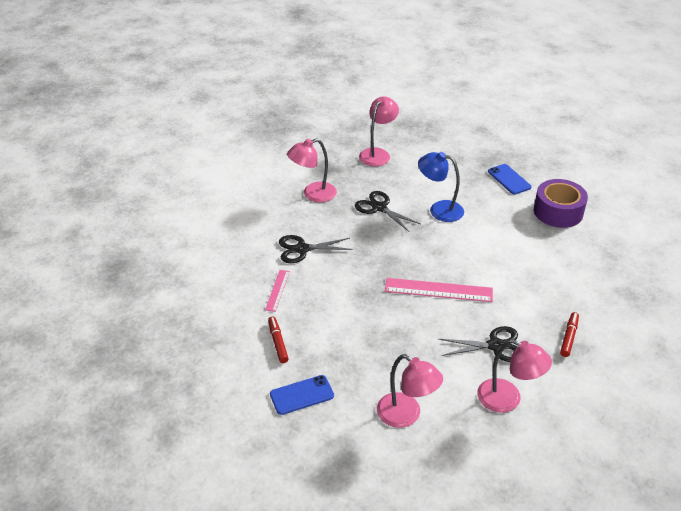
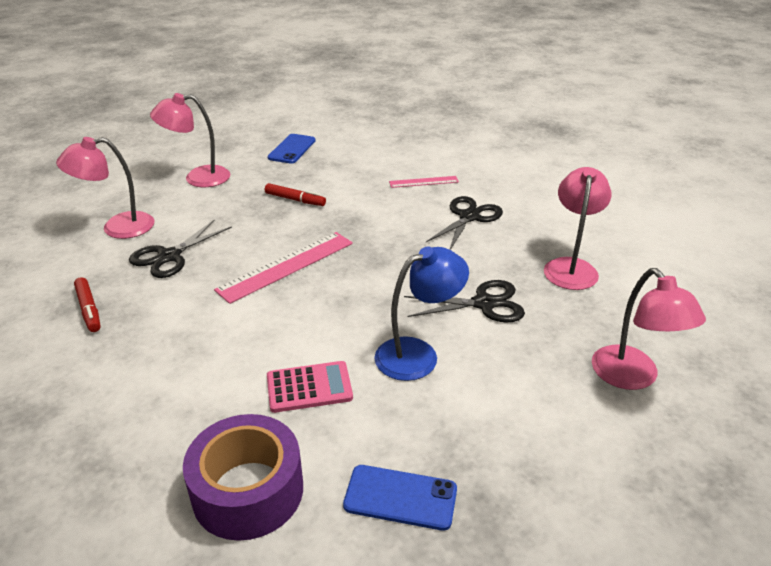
camera: 130 degrees right, 5 degrees down
pink ruler [265,270,290,312] -> pink ruler turned 60 degrees counterclockwise [389,176,459,188]
red marker [268,317,289,363] -> red marker moved to [265,183,326,206]
none -> pink calculator [267,361,353,413]

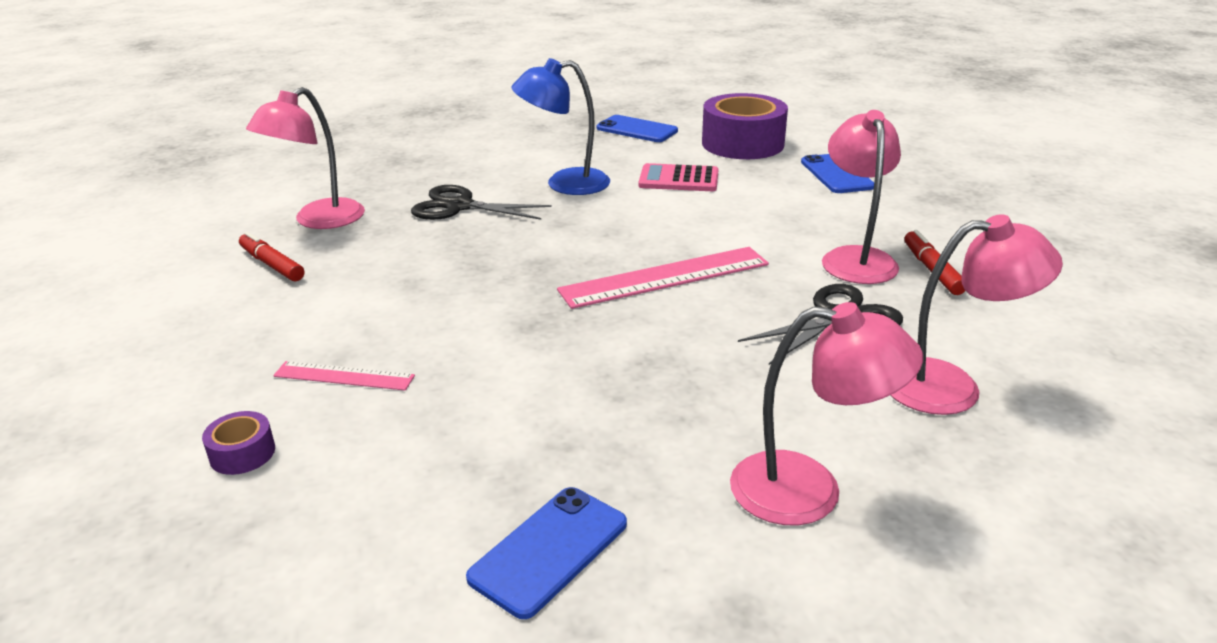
camera: 160 degrees left, 5 degrees down
red marker [265,183,326,206] -> red marker moved to [239,232,304,281]
black scissors [426,196,503,250] -> none
pink lamp [592,268,706,390] -> pink lamp moved to [822,110,901,284]
none -> purple tape [202,411,275,475]
none -> blue phone [801,154,874,193]

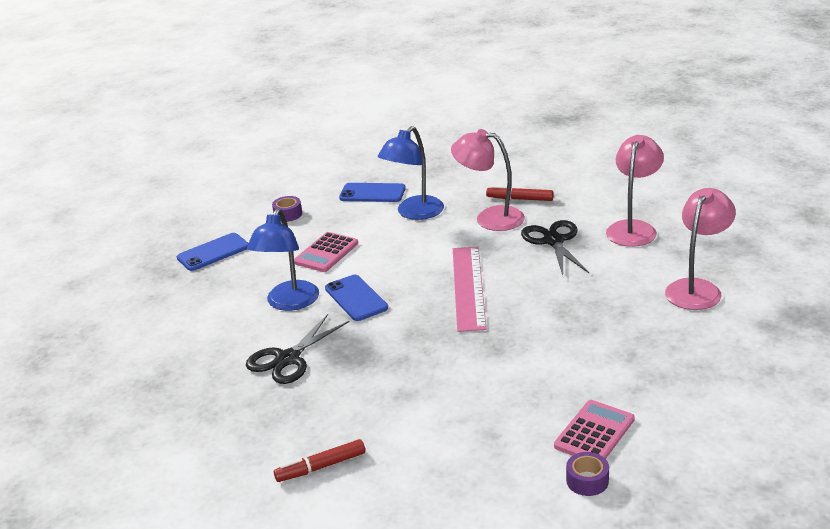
camera: 65 degrees left, 0 degrees up
pink lamp [246,87,365,229] -> none
pink ruler [273,361,415,391] -> none
blue phone [466,487,627,619] -> blue phone moved to [325,275,388,321]
purple tape [702,93,788,159] -> purple tape [272,196,302,222], size x0.43
none -> blue lamp [378,126,444,220]
none -> pink calculator [554,400,635,459]

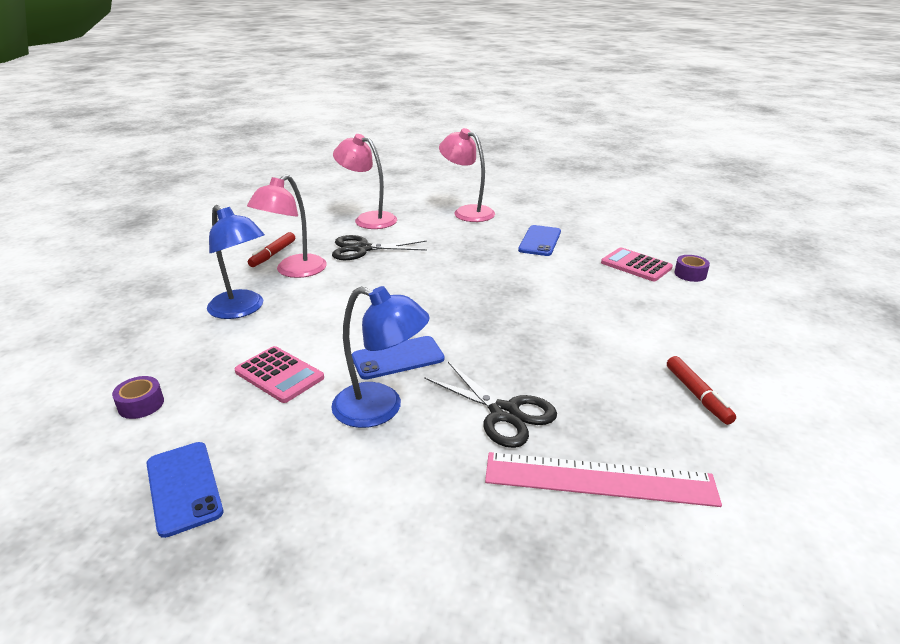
camera: 85 degrees left, 0 degrees up
blue phone [339,183,406,202] -> blue phone moved to [518,225,561,256]
pink ruler [453,247,486,332] -> pink ruler moved to [485,452,722,507]

